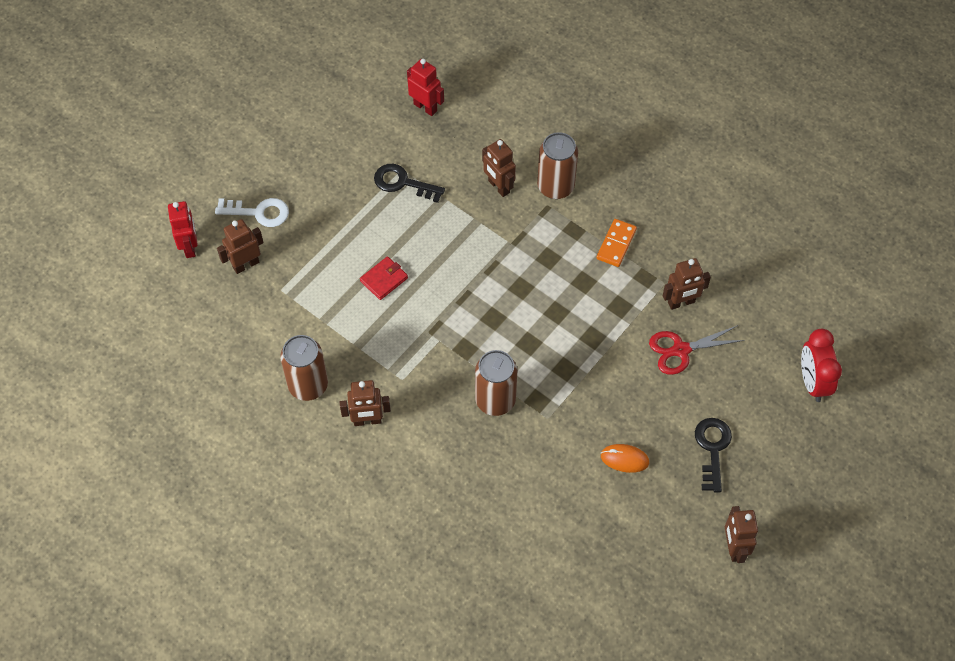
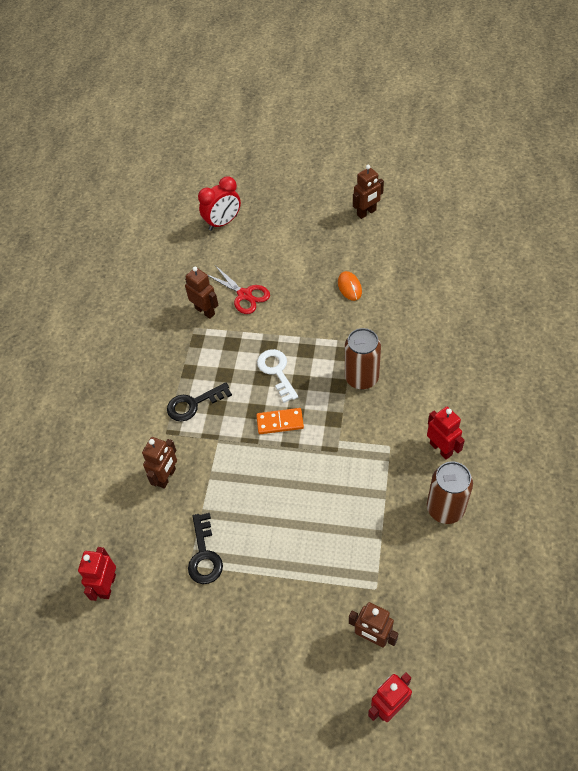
camera: 115 degrees left, 5 degrees down
white key [215,198,289,227] -> white key moved to [257,349,298,403]
brown robot [340,380,391,426] -> red robot [427,407,465,460]
red wallet [360,256,408,300] -> none
brown can [537,132,578,199] -> none
orange domino [597,219,637,267] -> orange domino moved to [256,408,304,434]
black key [695,418,732,492] -> black key moved to [167,382,232,422]

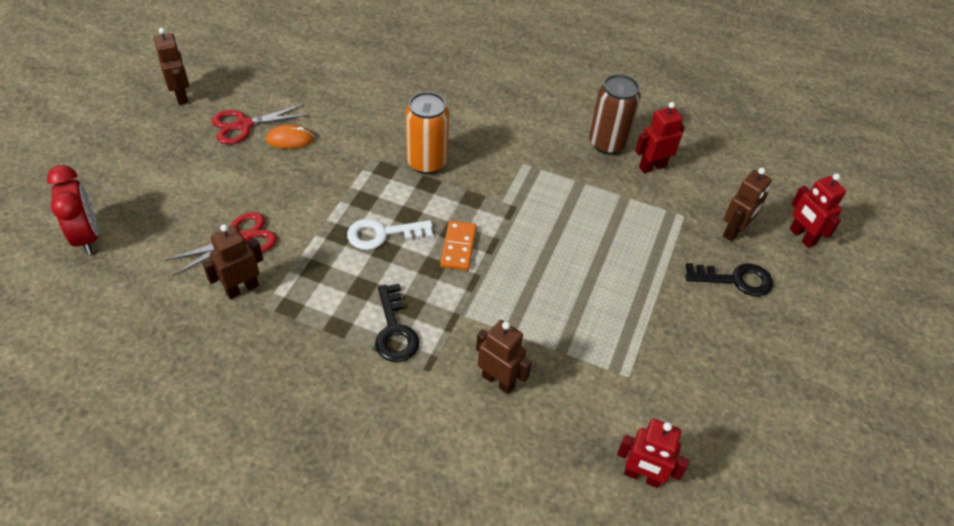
camera: 85 degrees left, 5 degrees down
black key [188,513,223,584] -> black key moved to [685,263,773,296]
brown can [345,328,381,389] -> orange can [406,92,449,174]
red robot [427,407,465,460] -> red robot moved to [635,102,685,173]
none -> red scissors [211,104,309,144]

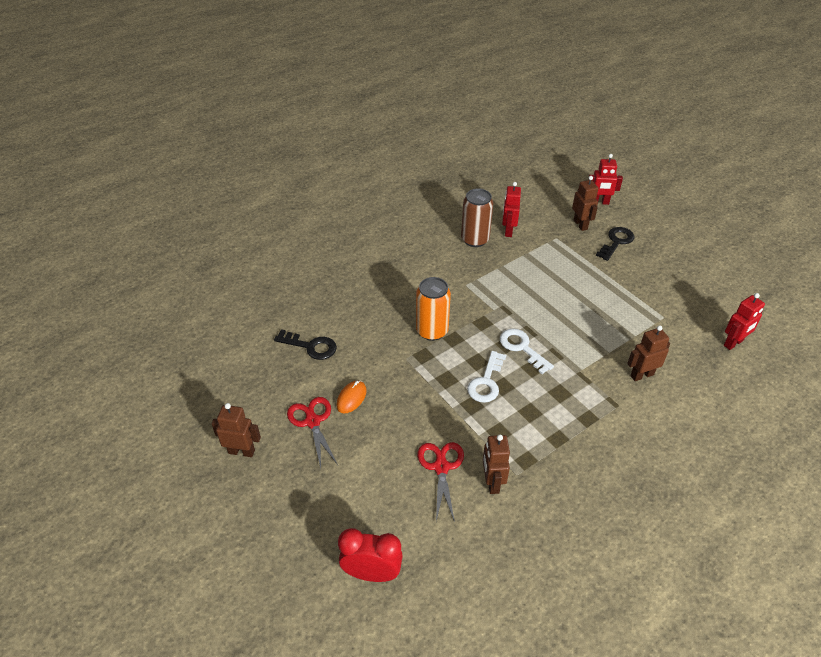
camera: 55 degrees left, 5 degrees down
red scissors [211,104,309,144] -> red scissors turned 150 degrees clockwise [287,397,338,468]
black key [375,284,420,362] -> black key moved to [274,329,337,360]
orange domino [440,221,477,271] -> white key [500,329,554,374]

